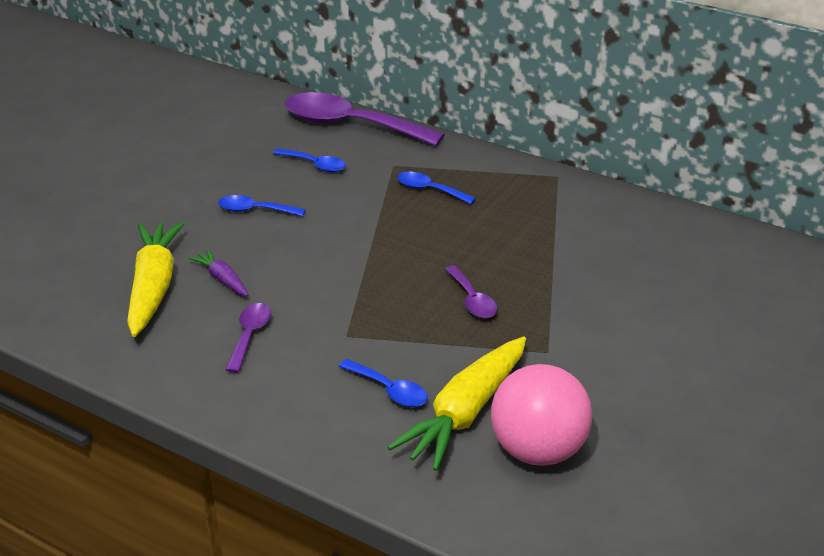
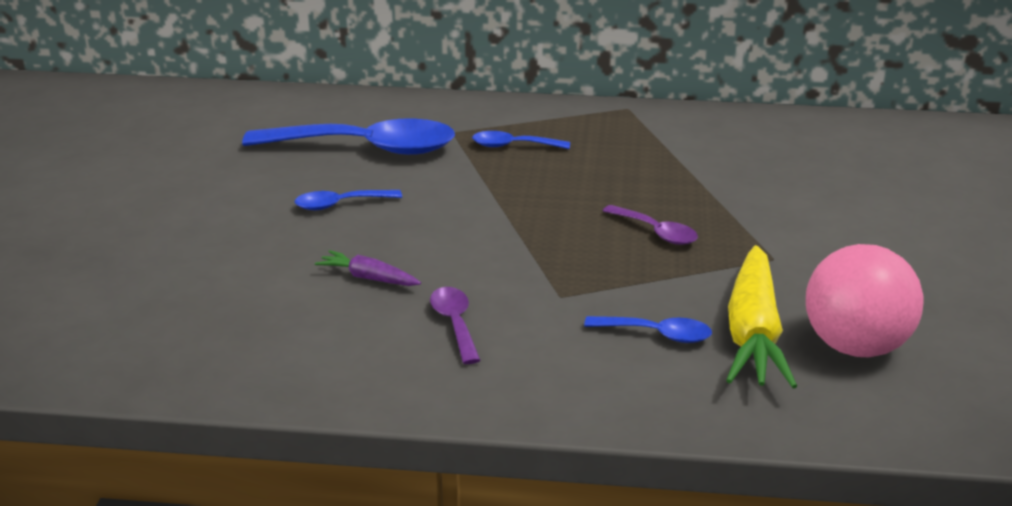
camera: 25 degrees left, 5 degrees down
yellow carrot [127,222,185,337] -> none
blue spoon [273,148,346,172] -> blue spoon [242,119,455,155], size x2.15
purple spoon [284,92,445,146] -> none

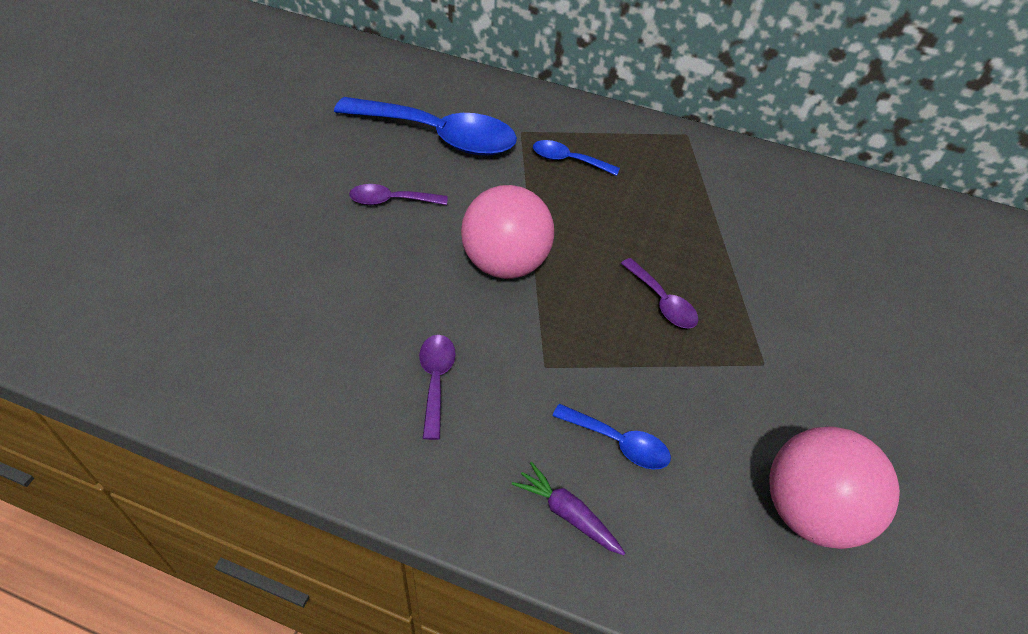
camera: 10 degrees right, 20 degrees up
blue spoon [294,190,402,210] -> purple spoon [349,184,448,205]
purple carrot [315,250,421,286] -> purple carrot moved to [512,462,625,555]
yellow carrot [726,245,797,388] -> none
none -> pink ball [461,185,554,279]

